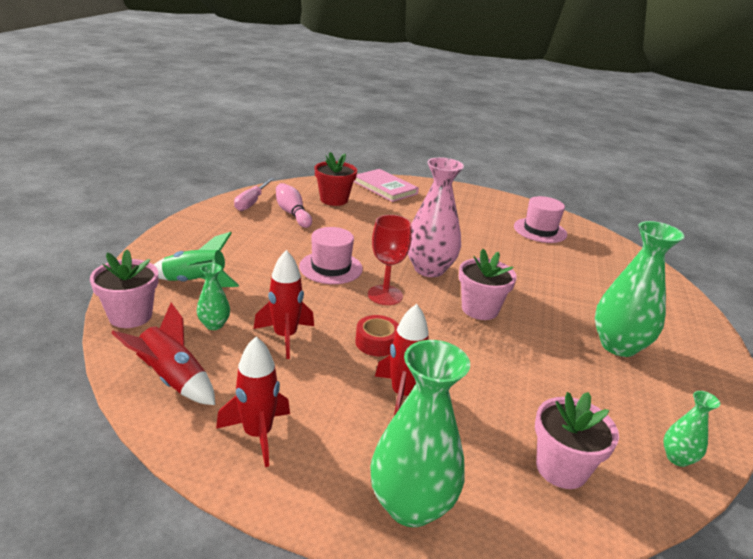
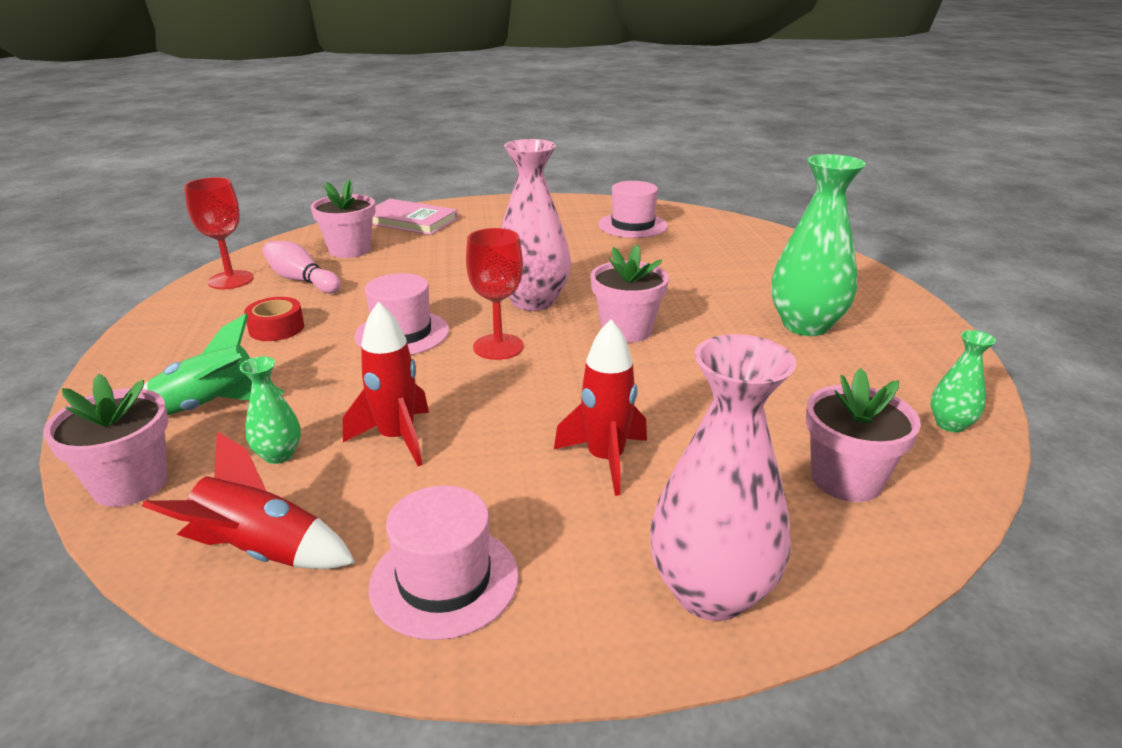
camera: 20 degrees left, 0 degrees up
red rocket [216,337,290,467] -> pink hat [369,485,519,640]
pink screwdriver [234,177,275,211] -> red goblet [184,177,254,289]
red flower pot [314,152,357,206] -> pink flower pot [311,180,375,258]
red tape [355,315,399,356] -> red tape moved to [244,297,304,341]
green vase [370,340,470,527] -> pink vase [650,334,796,621]

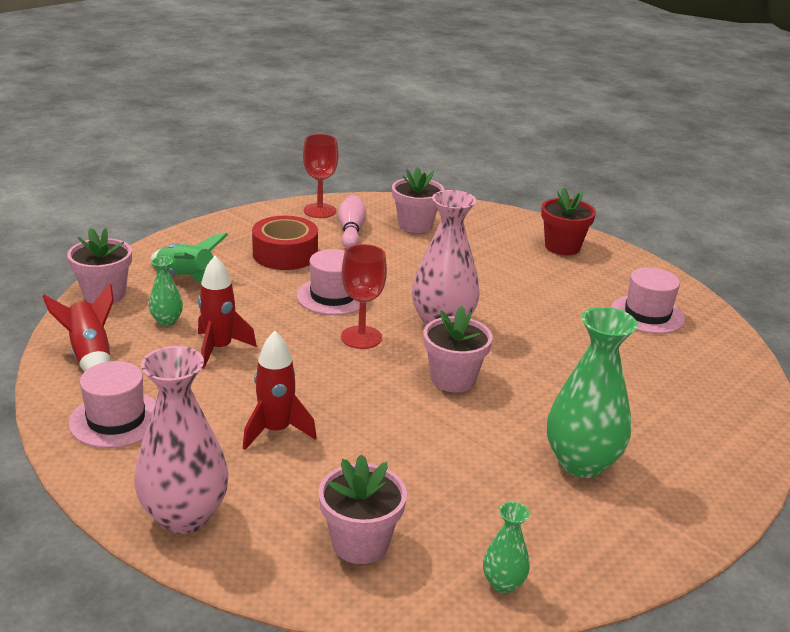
camera: 50 degrees right, 0 degrees up
red tape [244,297,304,341] -> red tape [252,216,318,270], size x1.65
pink book [372,199,458,235] -> none
none -> red flower pot [541,187,596,255]

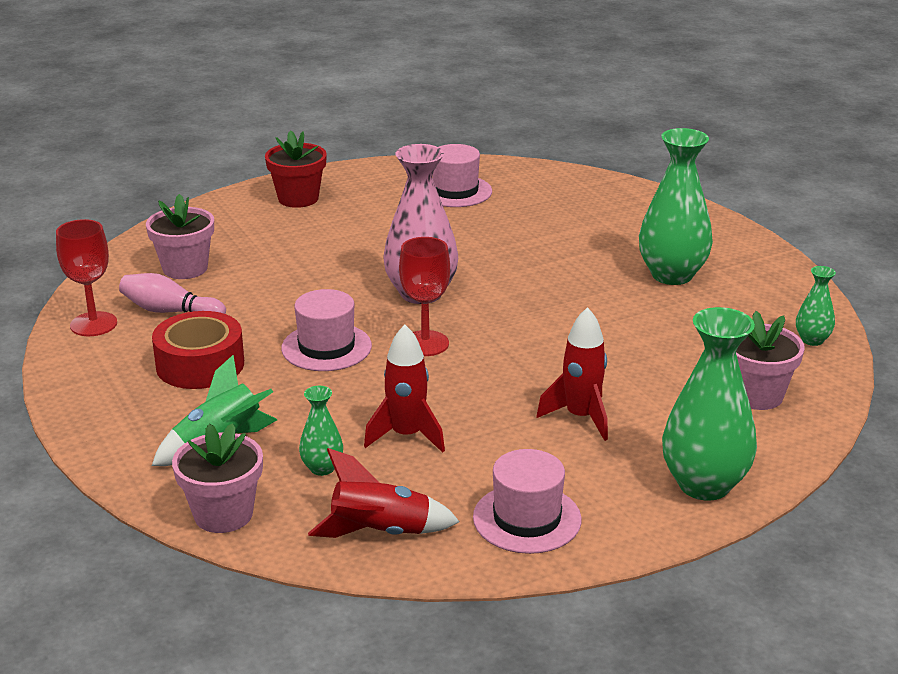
camera: 70 degrees left, 0 degrees up
pink vase [134,346,229,534] -> green vase [662,307,757,501]
pink flower pot [423,306,493,392] -> none

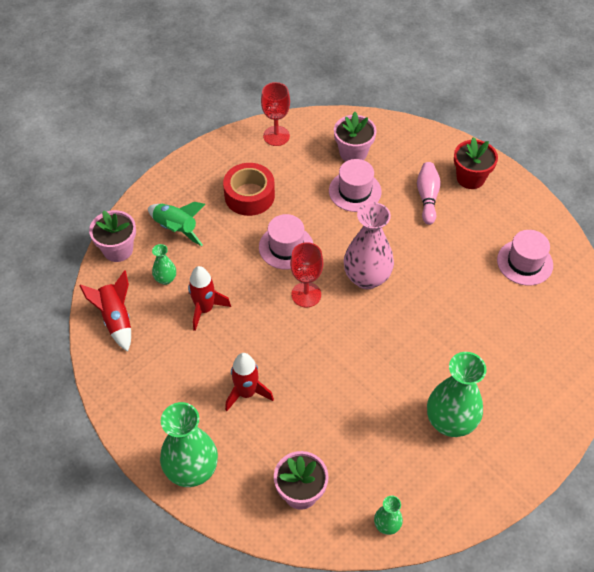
camera: 75 degrees right, 25 degrees up
pink bowling pin [119,273,226,314] -> pink bowling pin moved to [417,162,441,225]
pink hat [473,449,582,554] -> pink hat moved to [329,159,382,212]

